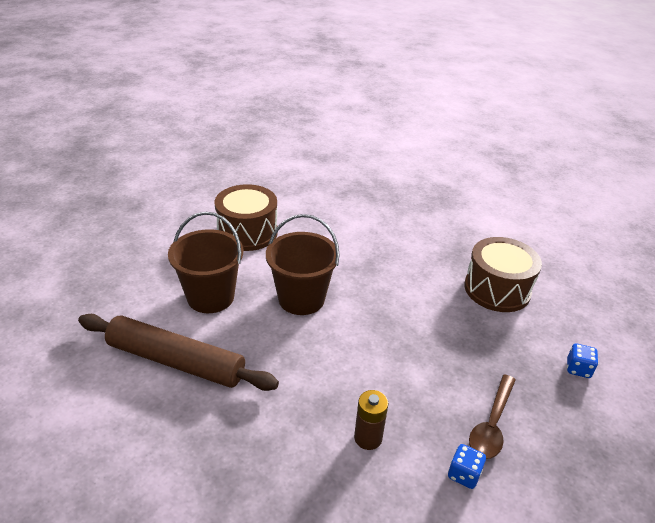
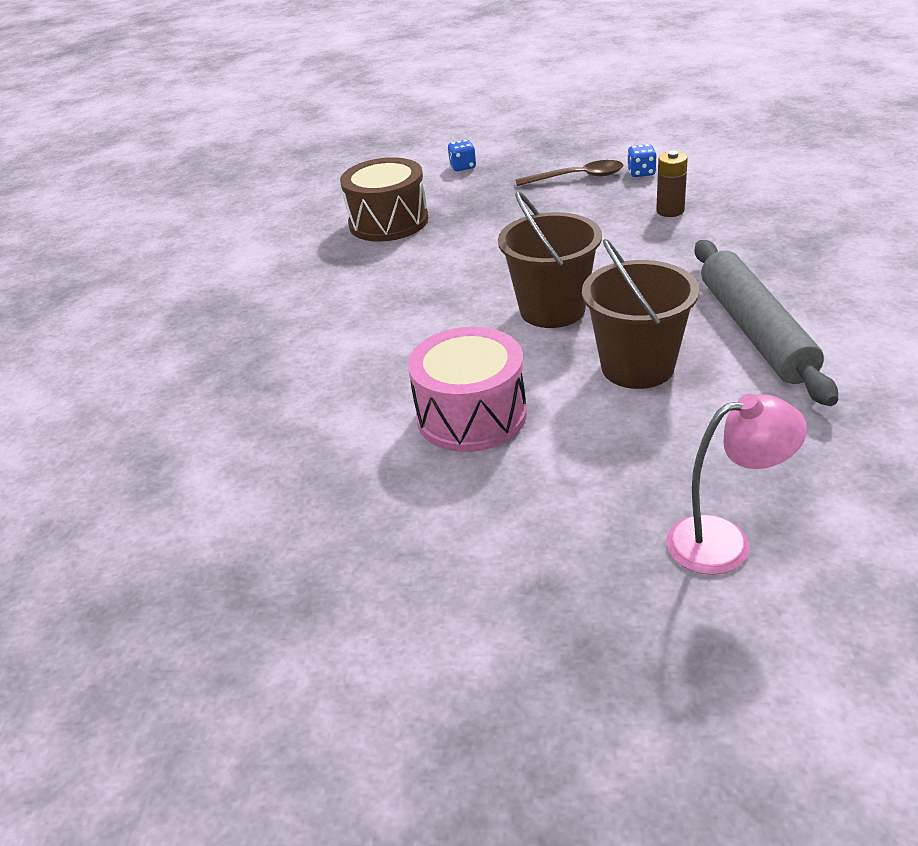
camera: 115 degrees left, 0 degrees up
brown rolling pin [78,314,279,391] -> grey rolling pin [694,240,838,406]
brown drum [215,184,278,251] -> pink drum [408,327,527,452]
none -> pink lamp [666,394,807,575]

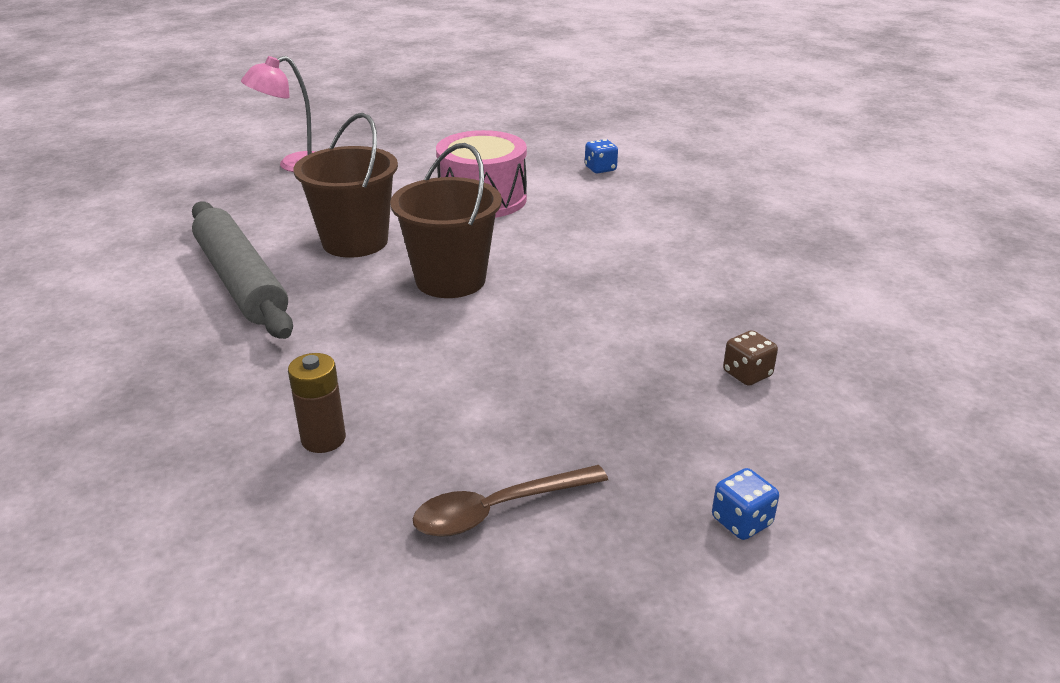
camera: 155 degrees right, 5 degrees down
brown drum [340,157,428,242] -> brown dice [723,330,778,386]
blue dice [627,144,656,177] -> blue dice moved to [585,139,618,173]

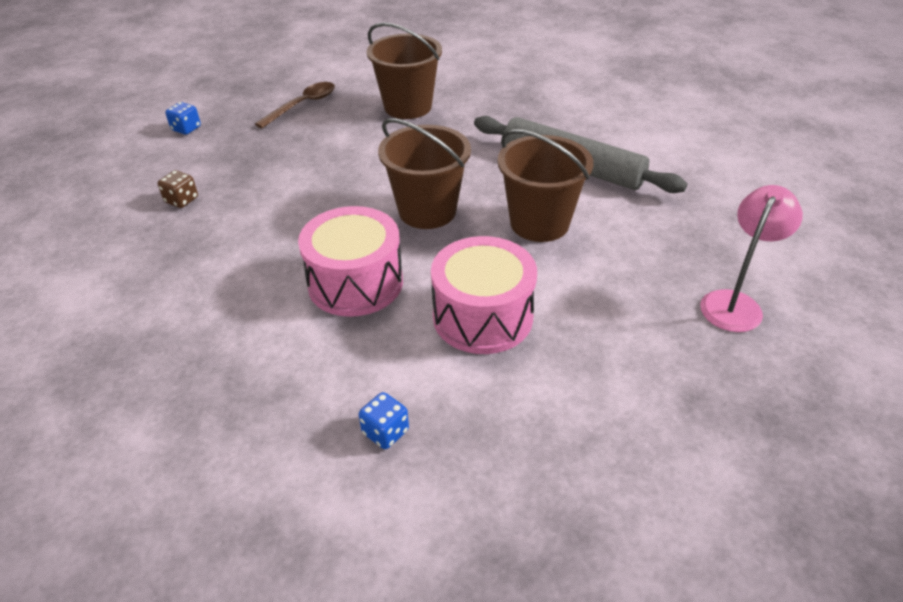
camera: 155 degrees right, 10 degrees up
brown battery [288,353,346,453] -> brown bucket [367,22,442,119]
none -> pink drum [298,206,403,317]

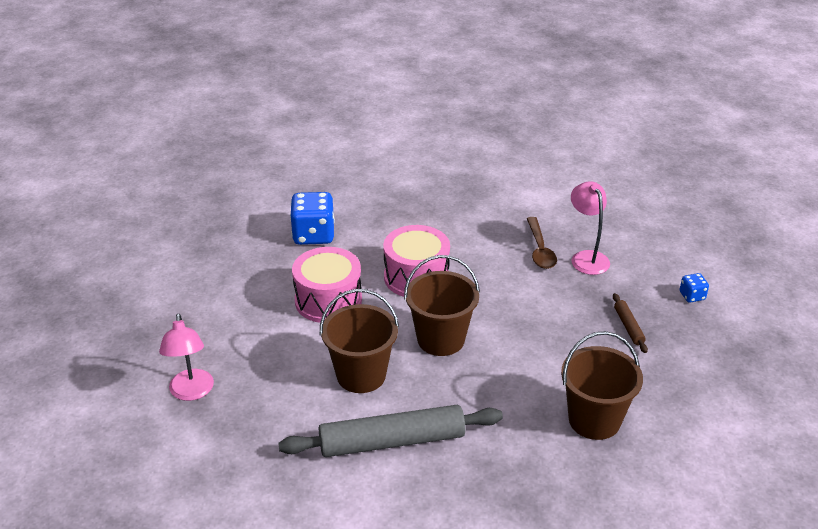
camera: 135 degrees right, 5 degrees down
brown dice [158,170,198,208] -> pink lamp [571,181,610,275]
brown spoon [255,82,335,128] -> brown spoon moved to [527,217,557,269]
blue dice [359,392,409,449] -> blue dice [290,192,335,245], size x2.04
none -> brown rolling pin [613,293,648,353]

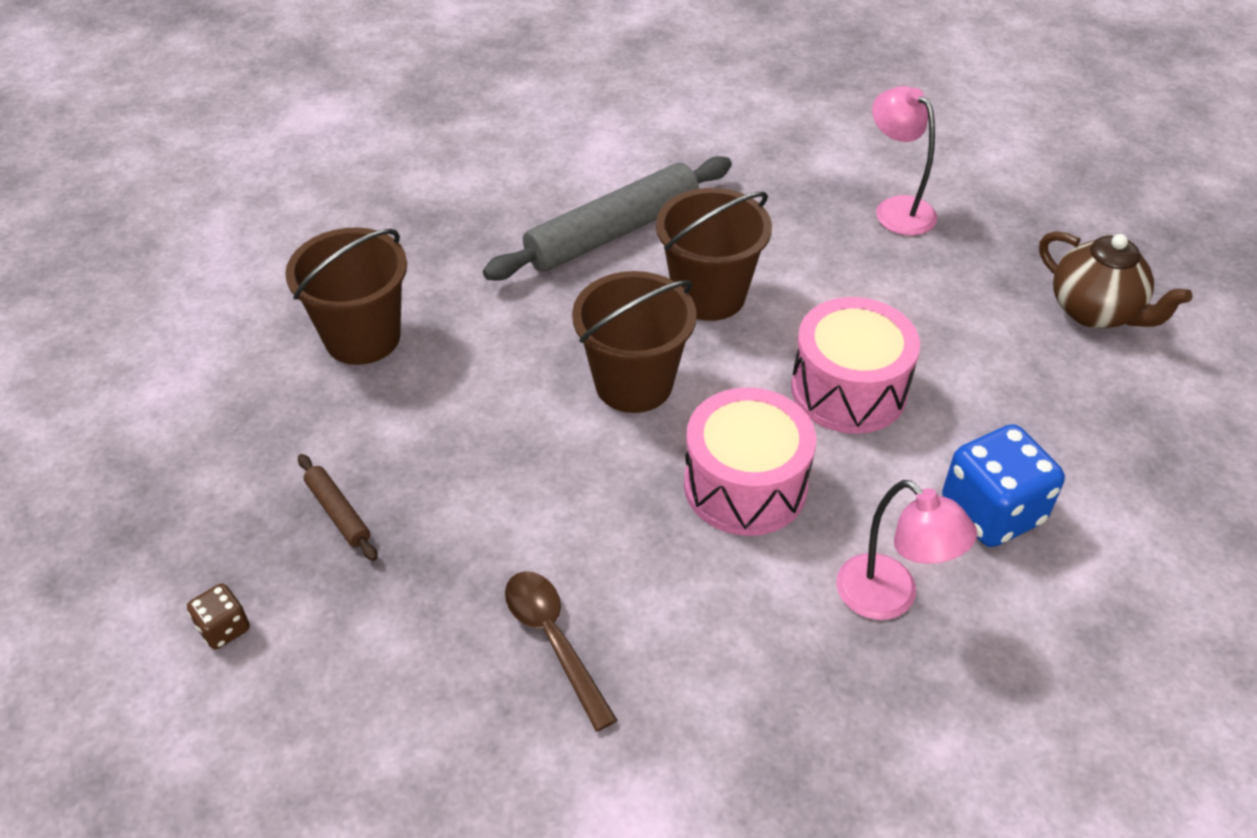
camera: 155 degrees right, 10 degrees up
pink lamp [571,181,610,275] -> pink lamp moved to [836,480,977,620]
blue dice [680,273,709,303] -> brown dice [187,583,250,649]
none -> brown teapot [1039,231,1193,328]

